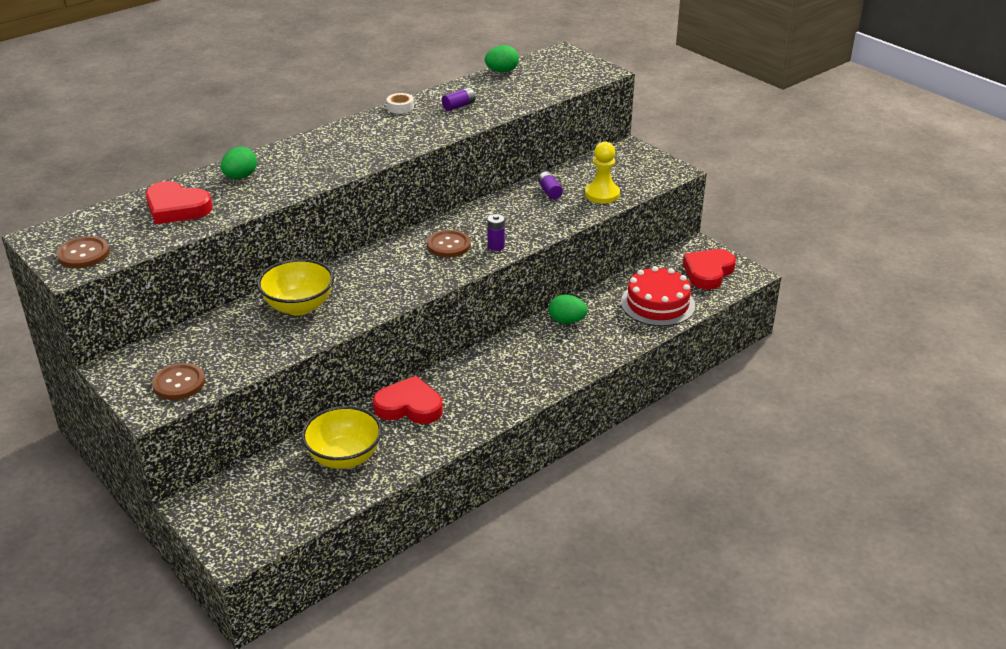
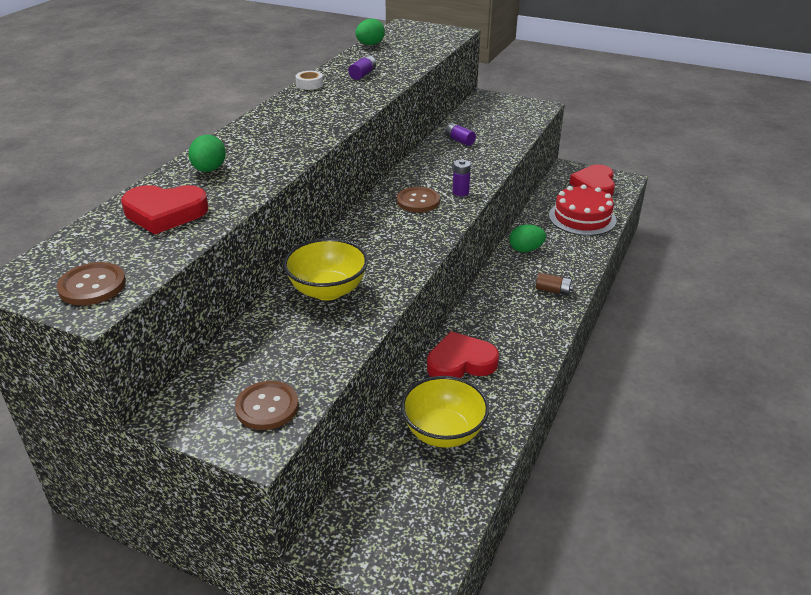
camera: 25 degrees left, 0 degrees up
yellow pawn [585,142,620,204] -> none
none -> brown battery [536,273,573,295]

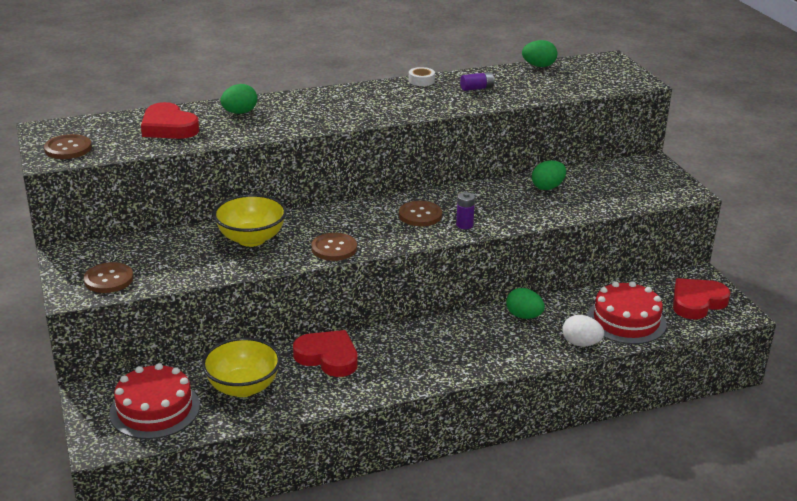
camera: 45 degrees right, 5 degrees down
purple battery [445,123,476,146] -> green egg [532,161,566,190]
brown battery [536,273,573,295] -> none
none -> red cake [109,363,200,439]
none -> brown button [311,233,357,261]
none -> white egg [562,315,604,347]

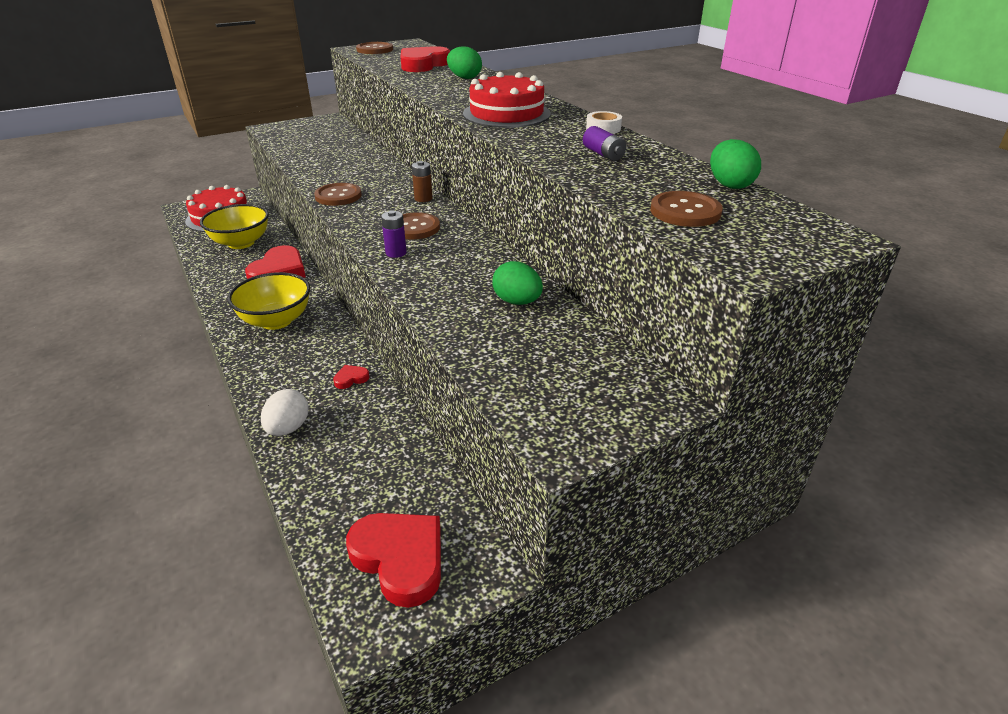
camera: 80 degrees right, 5 degrees up
brown button [84,262,133,293] -> brown button moved to [650,191,723,227]
yellow bowl [213,194,287,247] -> yellow bowl moved to [227,272,310,330]
green egg [506,288,545,319] -> red heart [333,365,369,389]
red cake [587,281,666,344] -> red cake moved to [463,72,551,128]
none -> brown battery [412,161,432,202]

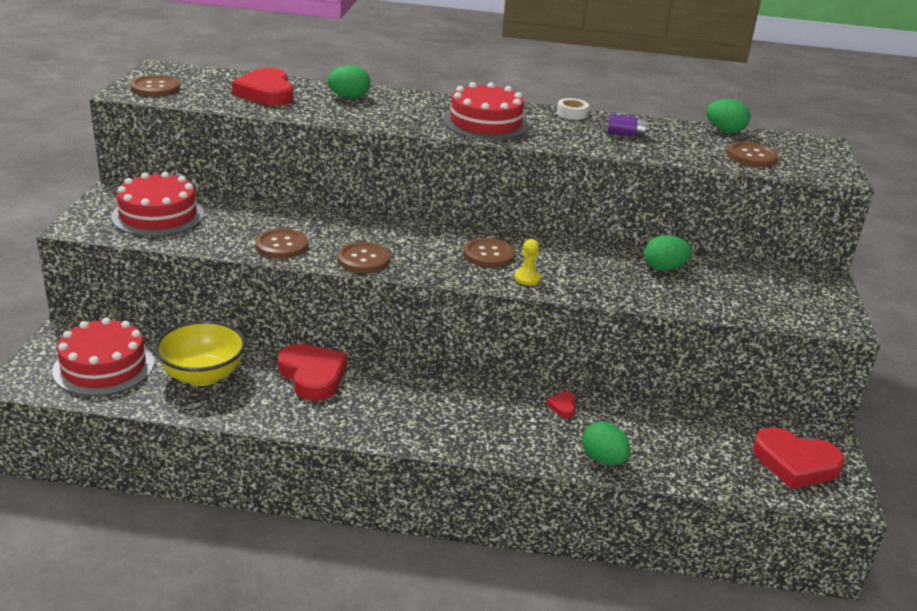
camera: 55 degrees left, 5 degrees down
yellow bowl [227,272,310,330] -> none
white egg [261,389,309,436] -> green egg [582,422,631,465]
red heart [346,513,441,608] -> red heart turned 150 degrees counterclockwise [753,427,845,489]
purple battery [381,210,407,258] -> yellow pawn [514,239,541,285]
brown battery [412,161,432,202] -> none
none -> red cake [111,172,204,236]
none -> brown button [255,229,308,259]

